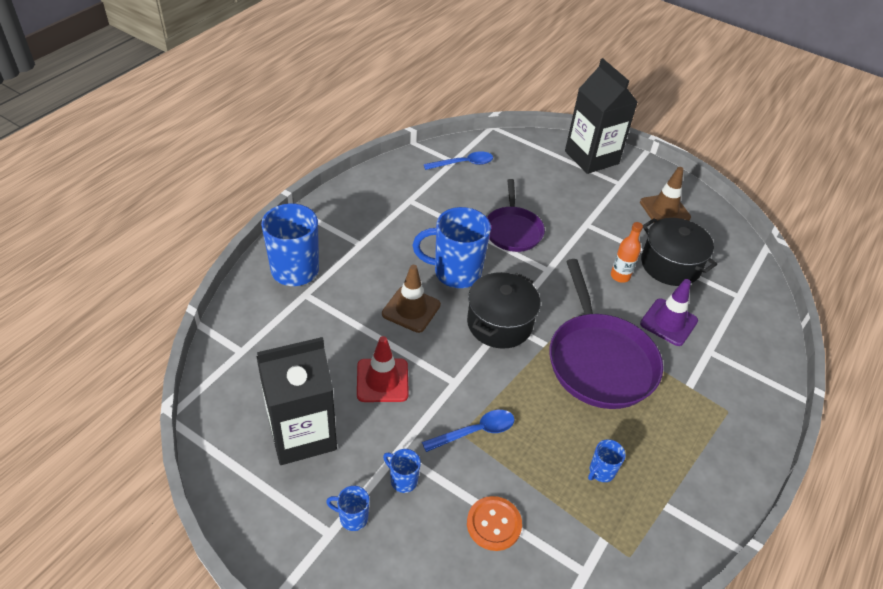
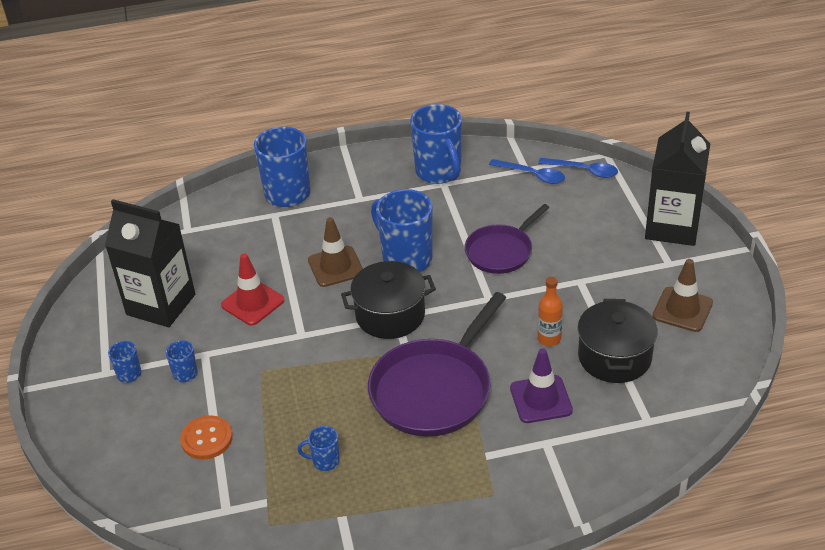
camera: 50 degrees right, 5 degrees down
blue spoon [422,410,515,452] -> blue spoon moved to [538,158,618,178]
none -> blue mug [410,104,462,184]

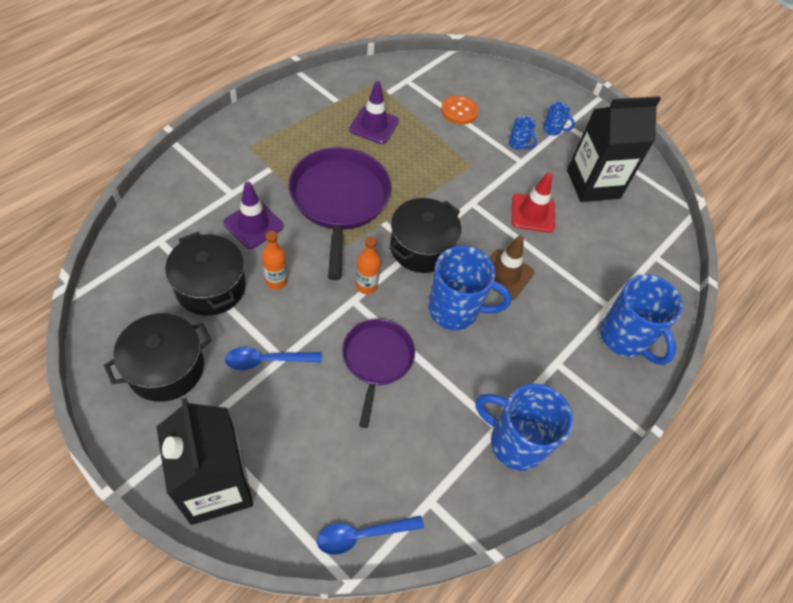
camera: 135 degrees right, 15 degrees up
blue mug [297,426,340,471] -> purple traffic cone [349,81,399,144]
blue spoon [489,159,565,184] -> blue spoon moved to [225,347,322,370]
brown traffic cone [652,259,713,332] -> black pot [104,313,212,402]
none -> orange bottle [356,236,381,294]

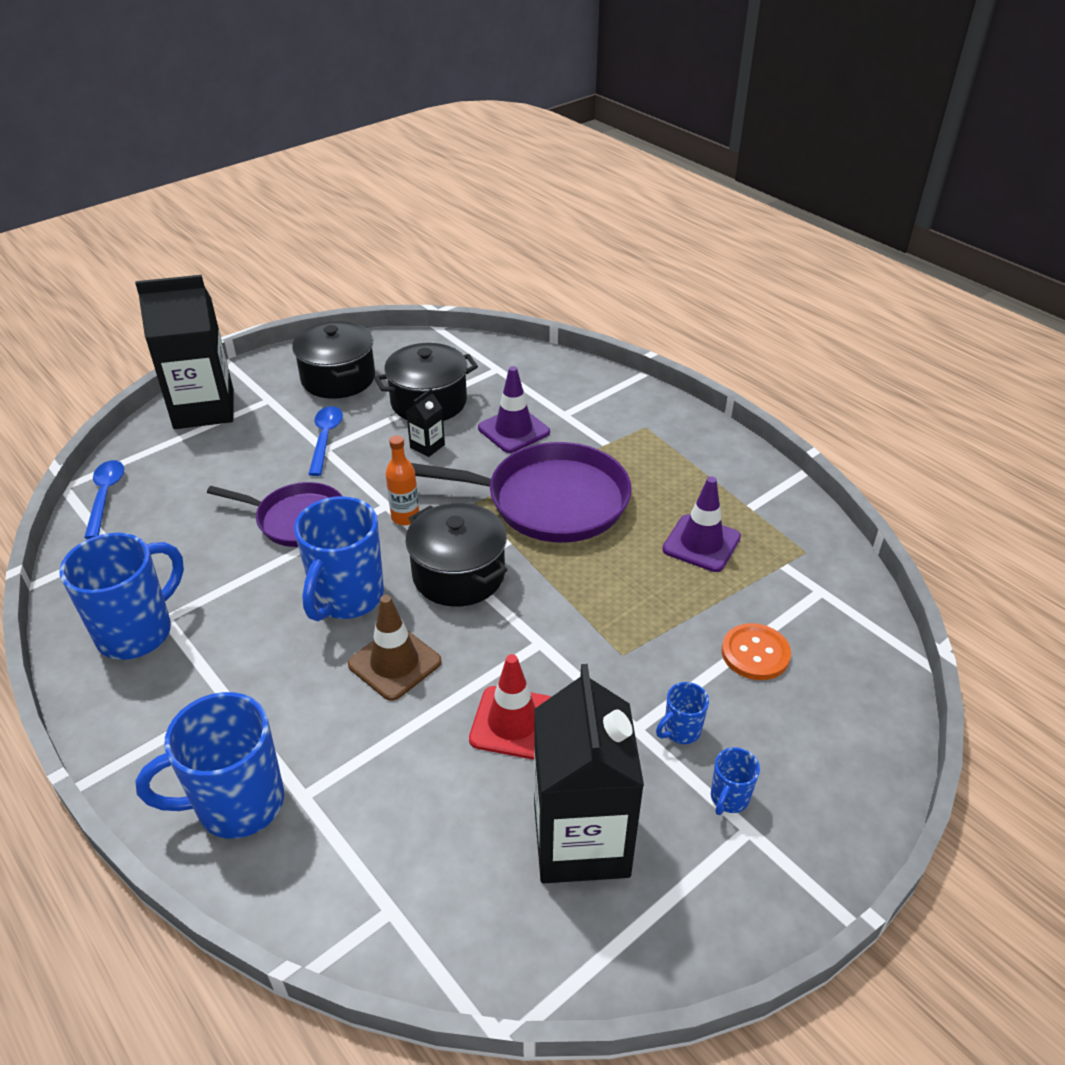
camera: 105 degrees right, 15 degrees down
orange bottle [262,231,288,290] -> black carton [406,389,445,457]

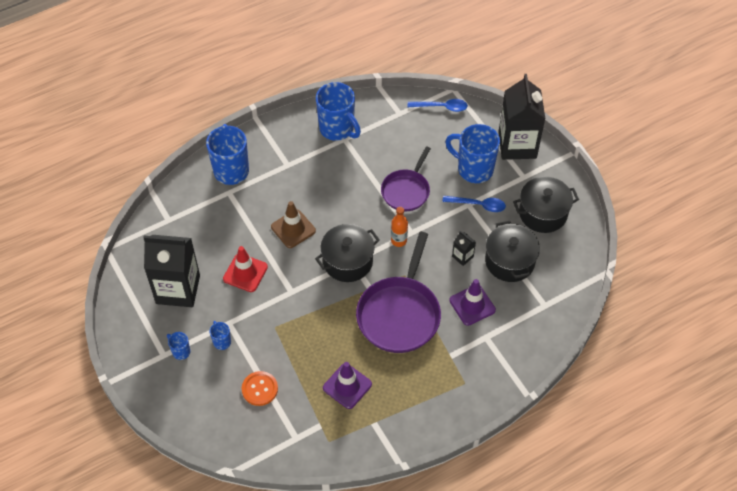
camera: 100 degrees right, 15 degrees up
blue mug [294,496,384,621] -> blue mug moved to [445,124,500,183]

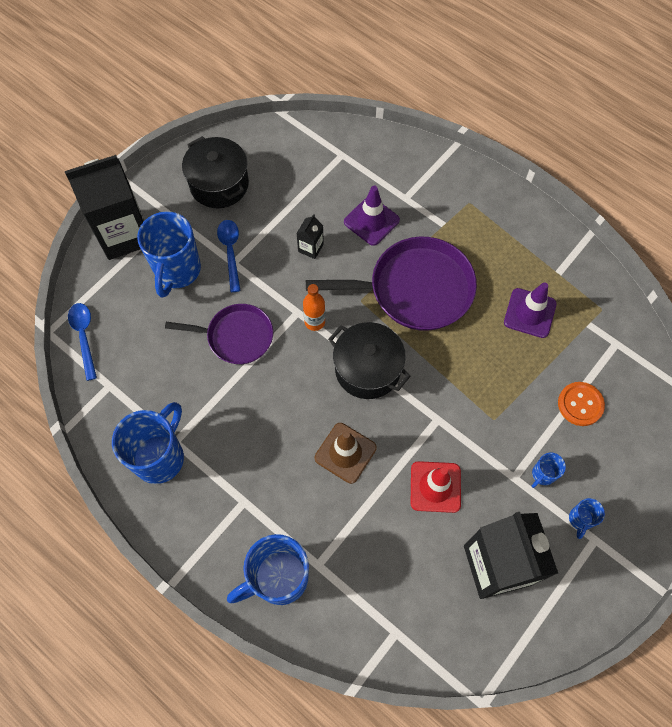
camera: 110 degrees left, 10 degrees up
black pot [485,221,540,282] -> none

